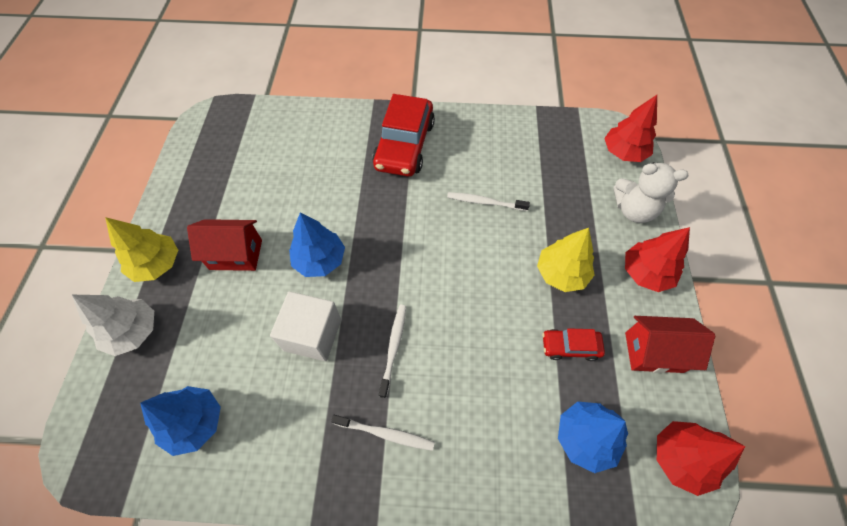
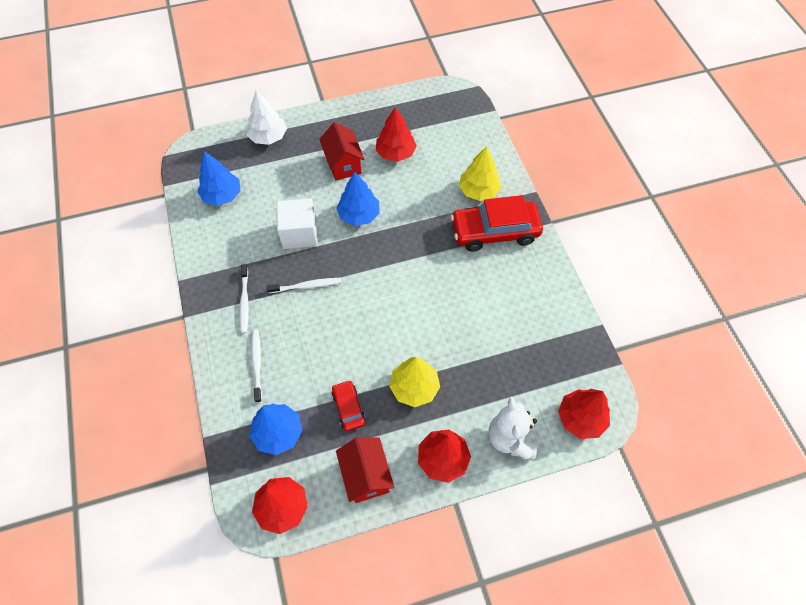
camera: 70 degrees right, 0 degrees up
yellow tree [105,217,178,282] -> yellow tree moved to [459,146,502,201]
white toothbrush [447,192,530,211] -> white toothbrush moved to [251,330,262,403]
none -> red tree [376,107,417,162]

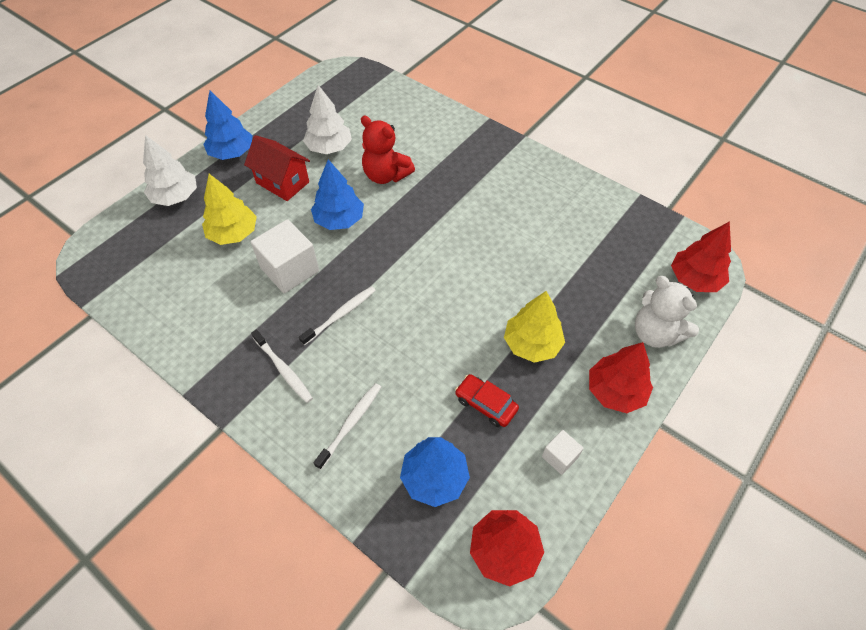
camera: 35 degrees left, 5 degrees down
blue tree [197,151,241,206] -> blue tree moved to [203,90,252,160]
white toothbrush [251,330,262,403] -> white toothbrush turned 75 degrees clockwise [314,383,381,470]
red house [336,437,394,503] -> white cube [542,430,584,475]
red tree [376,107,417,162] -> white tree [303,85,352,154]
red car [451,195,543,252] -> none
yellow tree [459,146,502,201] -> yellow tree moved to [202,174,257,245]
none -> red teddy bear [361,116,415,184]

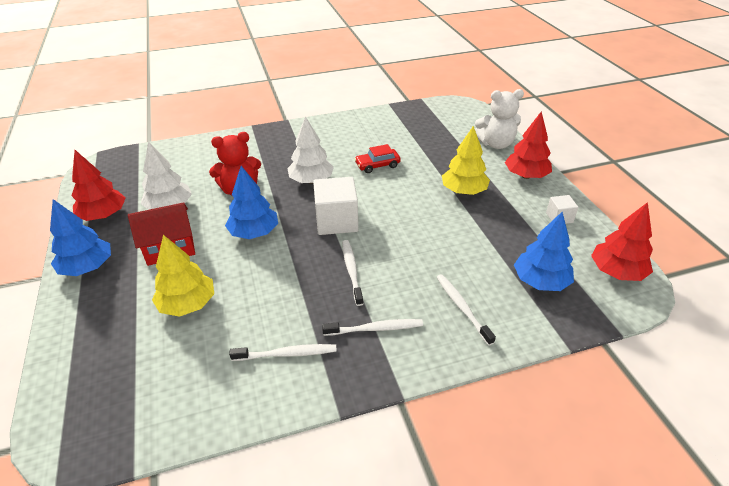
camera: 55 degrees left, 15 degrees down
white tree [143,135,197,206] -> white tree moved to [287,116,334,184]
white cube [251,219,319,294] -> white cube moved to [313,177,358,235]
red car [455,374,519,427] -> red car moved to [355,144,401,173]
red tree [671,221,731,292] -> red tree moved to [71,150,126,221]
none -> white toothbrush [229,344,337,361]

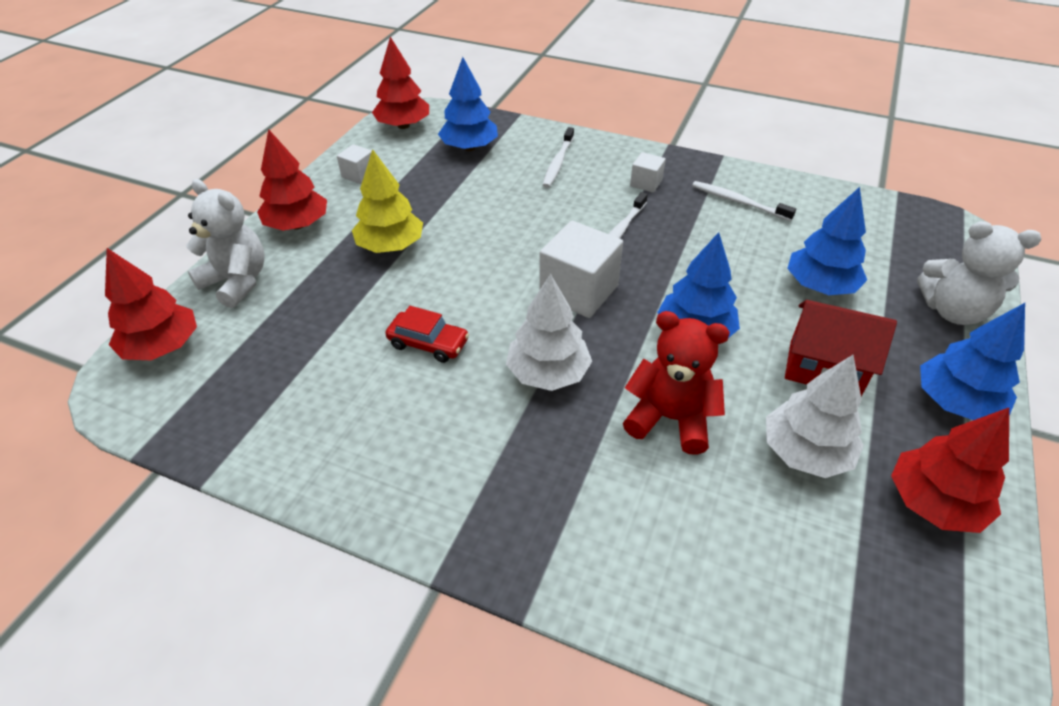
camera: 140 degrees left, 5 degrees up
yellow tree [152,235,214,317] -> blue tree [787,187,867,295]
white toothbrush [322,319,423,336] -> white cube [630,152,666,193]
none -> red tree [105,248,197,360]
none -> white teddy bear [917,221,1042,325]

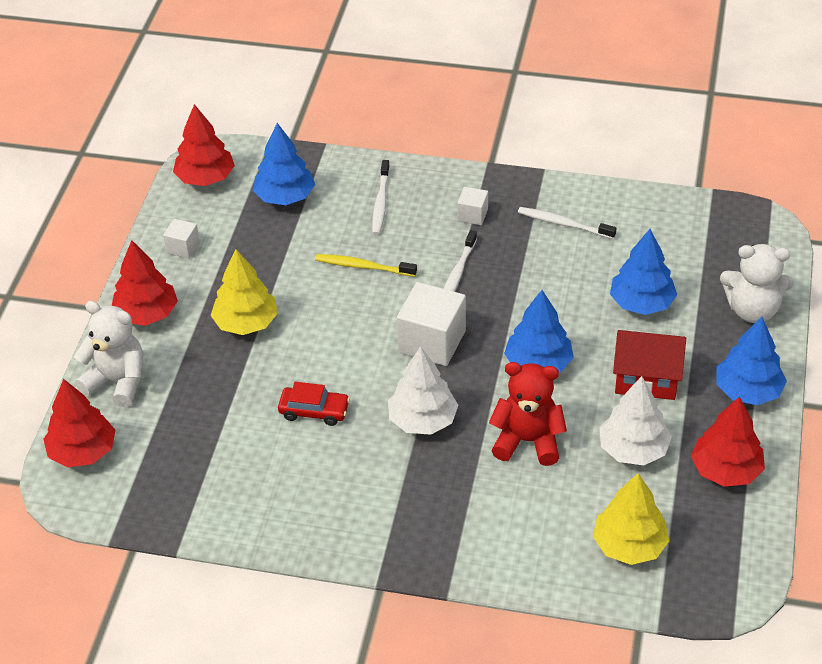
camera: 10 degrees left, 0 degrees up
none -> yellow toothbrush [315,254,417,277]
none -> yellow tree [593,473,670,565]

